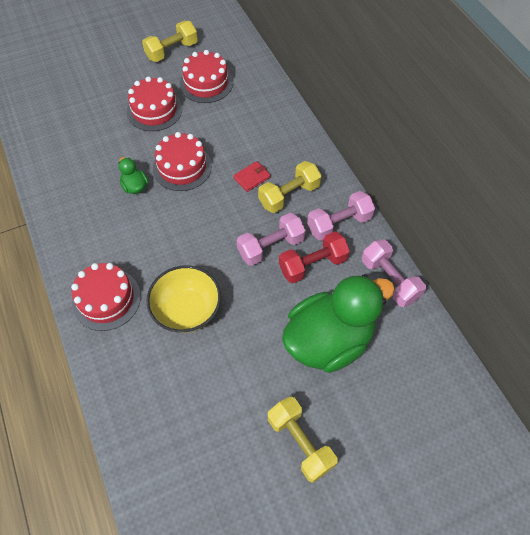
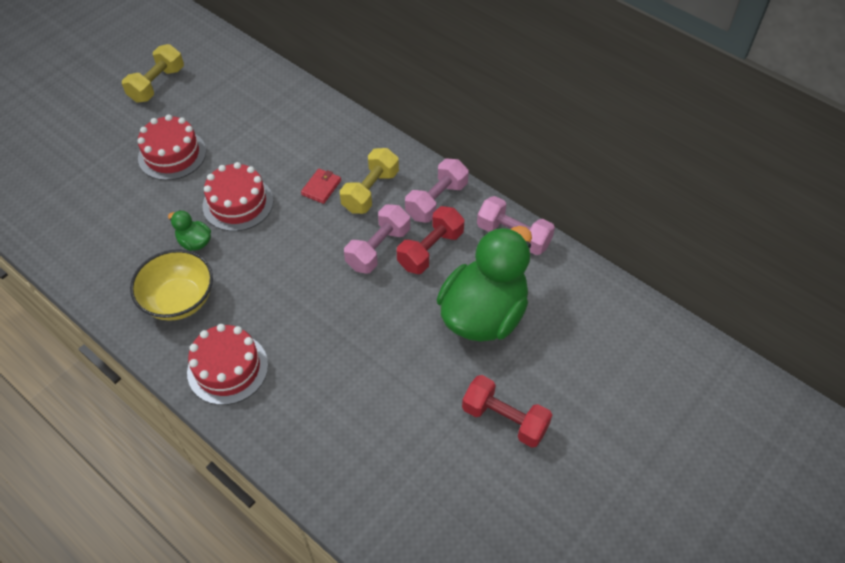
camera: 25 degrees left, 5 degrees down
yellow bowl [146,265,221,333] -> yellow bowl moved to [130,249,213,321]
red cake [180,50,233,103] -> none
yellow dumbbell [268,396,338,483] -> red dumbbell [462,375,552,448]

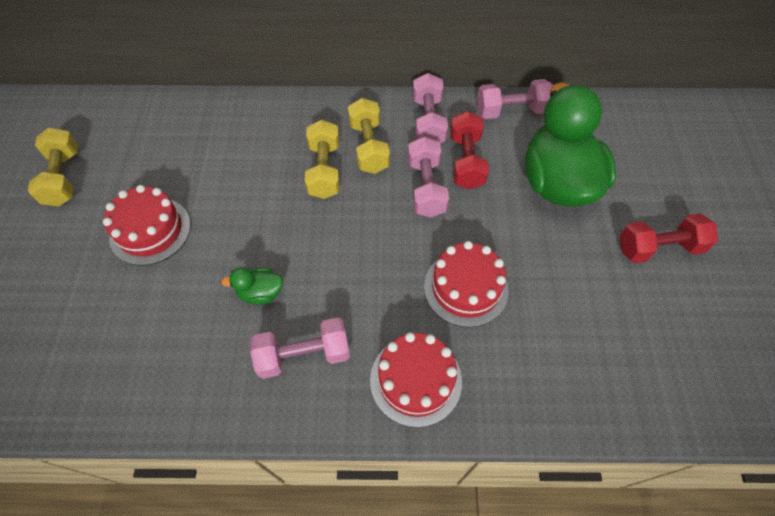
camera: 40 degrees left, 5 degrees up
yellow bowl [130,249,213,321] -> pink dumbbell [250,317,350,379]
red cake [202,162,273,231] -> red cake moved to [424,241,508,328]
red wallet [301,169,341,204] -> yellow dumbbell [305,120,340,199]

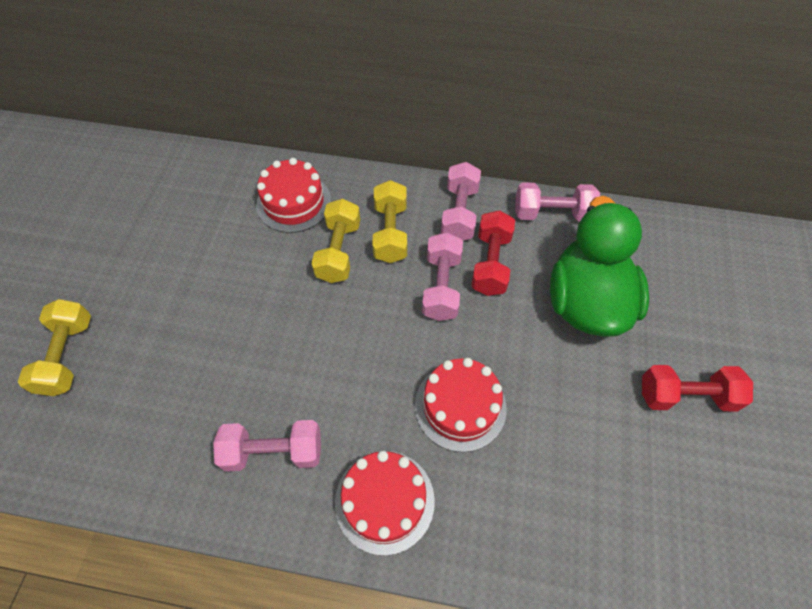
camera: 10 degrees right, 0 degrees up
yellow dumbbell [28,127,78,207] -> yellow dumbbell moved to [18,299,91,396]
red cake [103,185,191,266] -> red cake moved to [256,158,331,233]
green duck [221,267,283,305] -> none

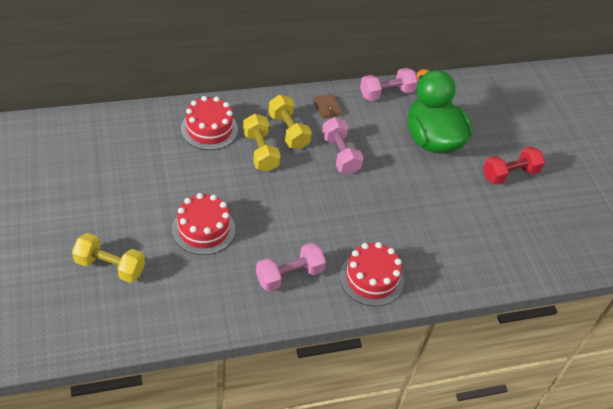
camera: 30 degrees left, 10 degrees down
yellow dumbbell [18,299,91,396] -> yellow dumbbell turned 45 degrees counterclockwise [72,233,145,283]
red cake [415,358,507,452] -> red cake moved to [172,193,235,255]
pink dumbbell [441,162,481,240] -> brown wallet [313,94,342,119]
red dumbbell [471,210,515,296] -> none

